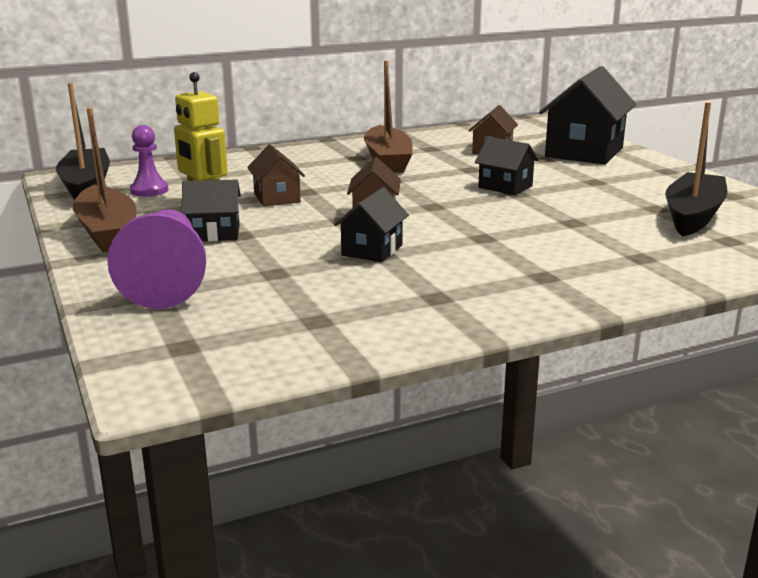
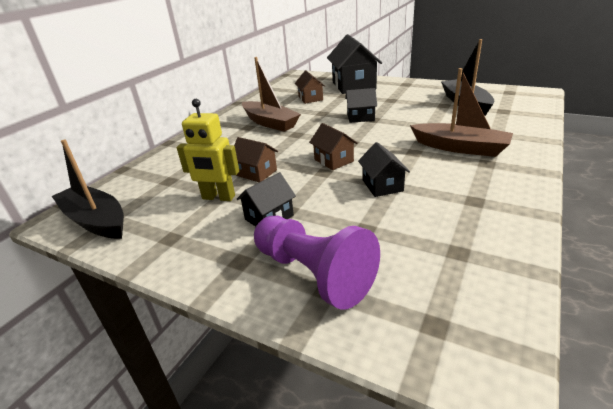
camera: 35 degrees left, 10 degrees up
brown boat [73,108,136,252] -> brown boat moved to [410,68,513,157]
purple pawn [130,125,169,197] -> none

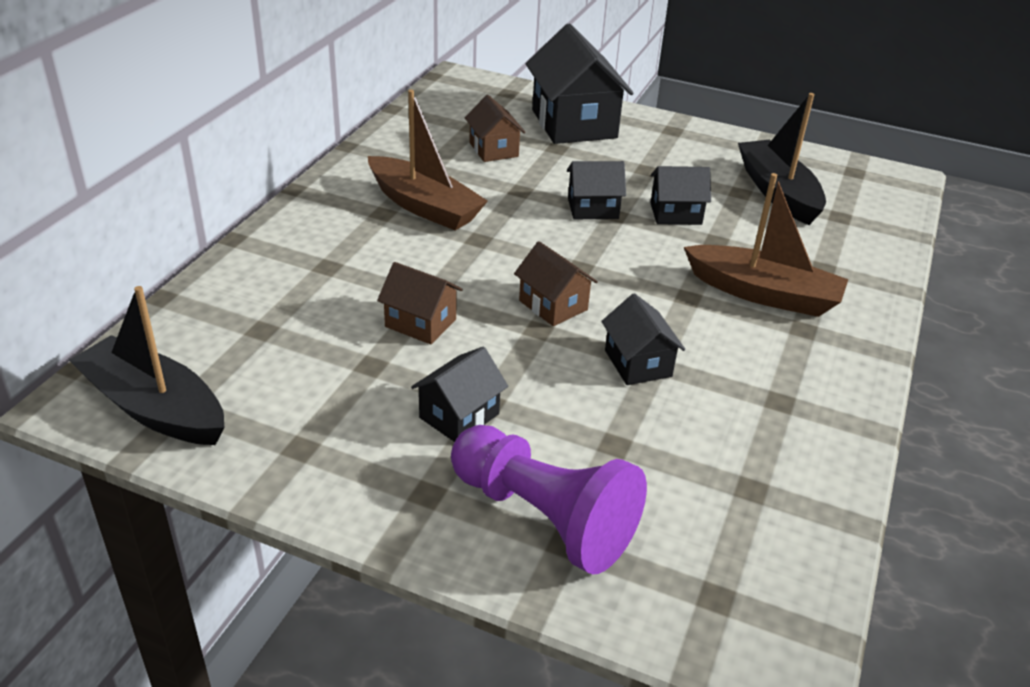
camera: 10 degrees left, 5 degrees up
yellow robot [177,99,239,201] -> none
none -> black house [650,166,711,225]

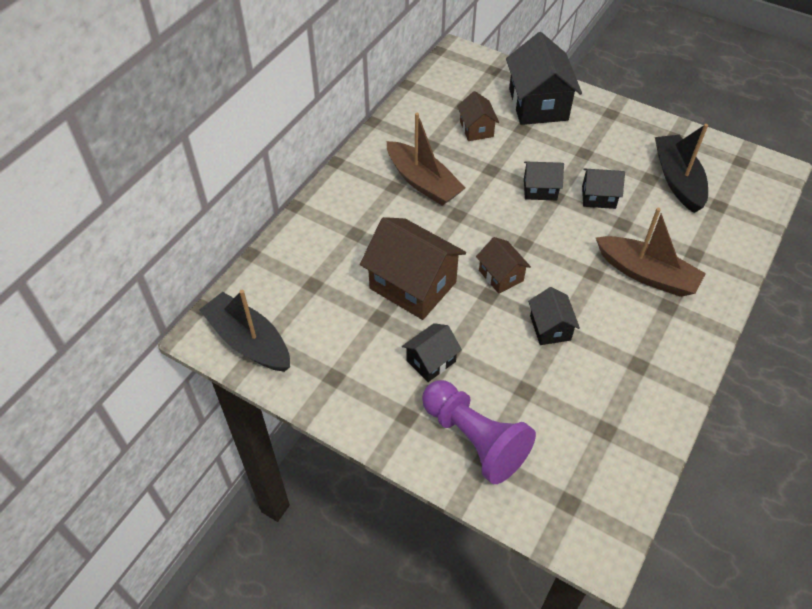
camera: 10 degrees right, 15 degrees up
brown house [377,262,463,344] -> brown house [360,217,466,320], size x1.88

